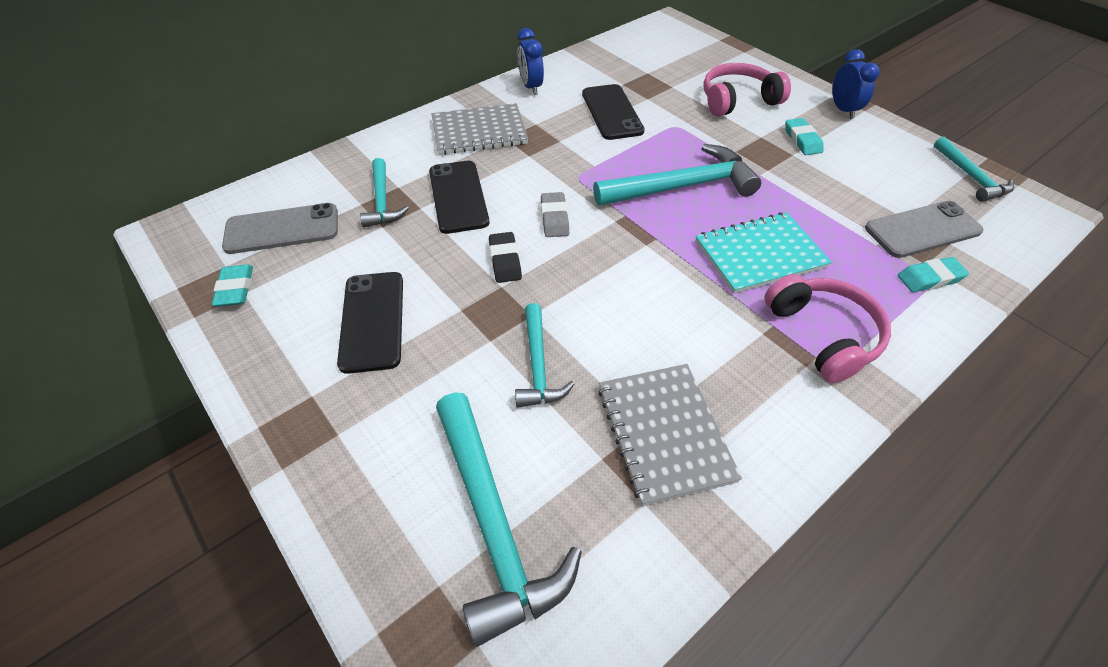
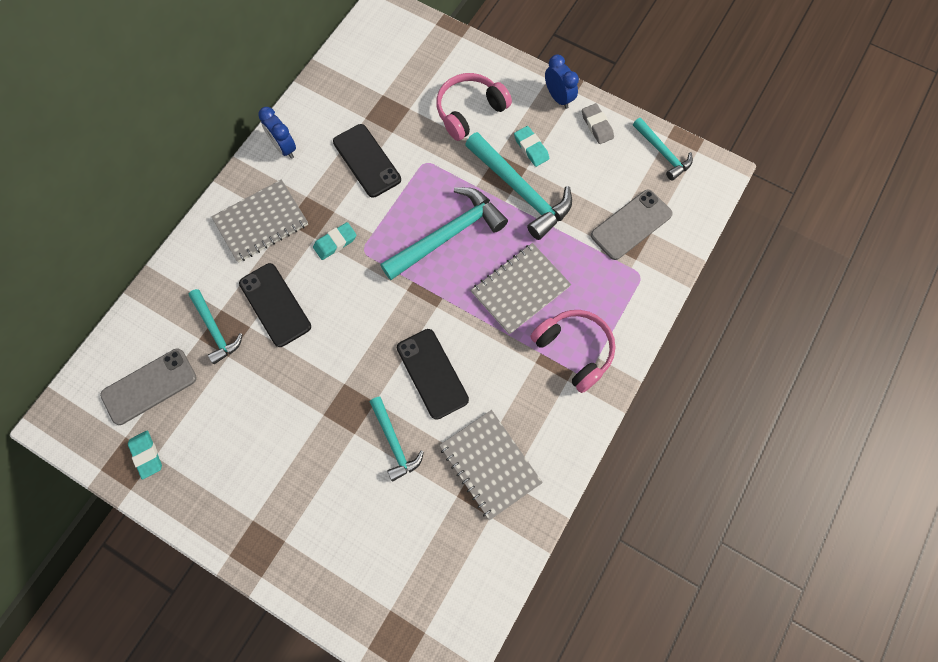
camera: 20 degrees left, 20 degrees up
black phone [337,272,403,374] -> black phone moved to [397,329,469,420]
turquoise hammer [436,392,582,647] -> turquoise hammer moved to [465,132,572,240]
black eraser [489,232,522,283] -> none
grey eraser [541,192,569,237] -> grey eraser moved to [582,103,614,144]
turquoise notebook [695,212,832,294] -> grey notebook [471,243,571,335]
turquoise eraser [898,257,969,292] -> turquoise eraser moved to [313,222,357,260]

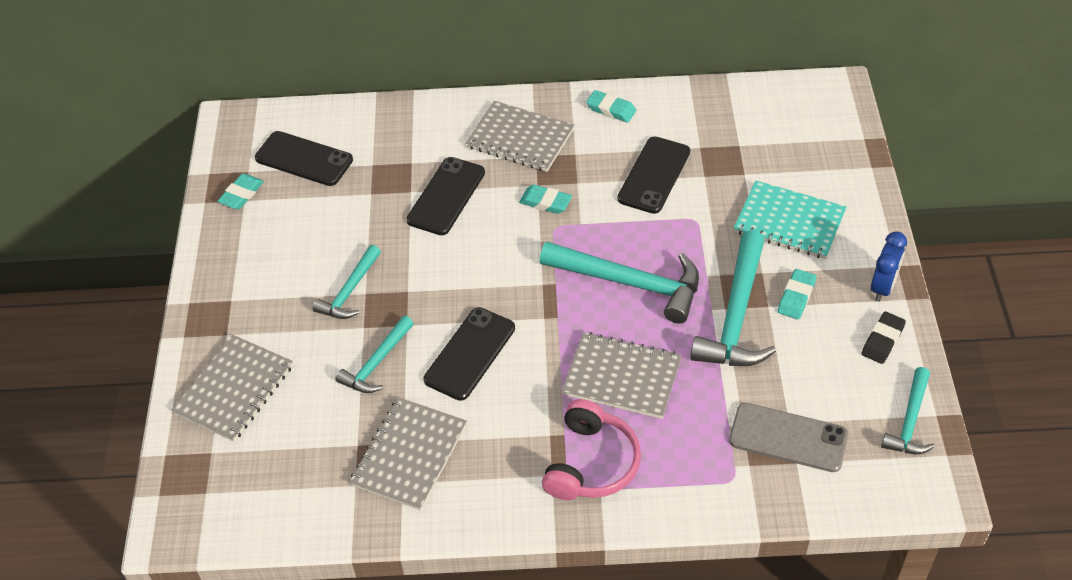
camera: 60 degrees right, 20 degrees down
grey phone [100,349,197,425] -> black phone [255,131,353,186]
turquoise hammer [189,289,242,364] -> turquoise hammer moved to [312,245,381,319]
blue clock [258,107,296,159] -> turquoise eraser [586,90,636,123]
pink headphones [436,73,512,141] -> turquoise notebook [734,181,846,259]
grey eraser [582,103,614,144] -> black eraser [862,312,906,364]
none -> grey notebook [172,335,293,442]

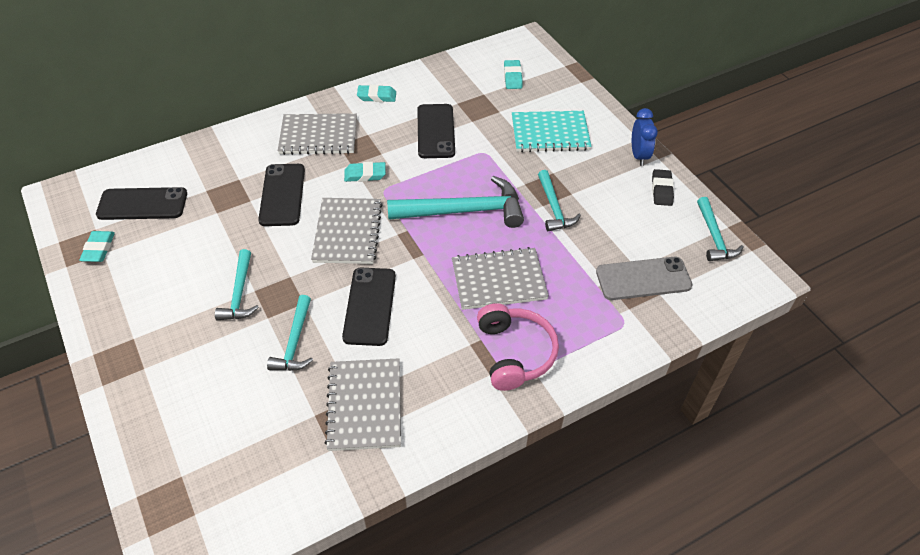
camera: 30 degrees left, 0 degrees up
grey notebook [172,335,293,442] -> grey notebook moved to [311,198,382,264]
turquoise hammer [690,230,776,366] -> turquoise hammer [538,170,581,231], size x0.58
turquoise eraser [778,269,816,319] -> turquoise eraser moved to [504,60,523,89]

